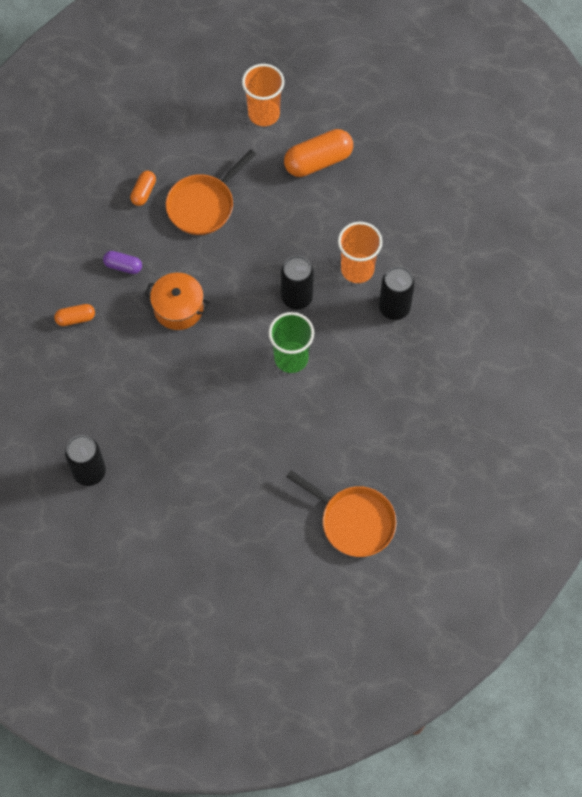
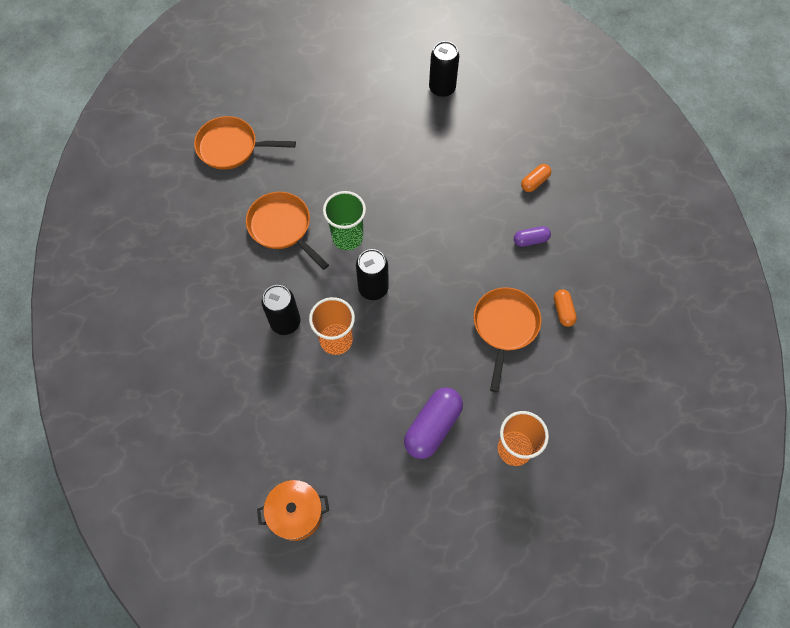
camera: 150 degrees right, 0 degrees up
orange pot [144,273,210,330] -> orange pot moved to [257,480,329,541]
orange capsule [284,129,353,177] -> purple capsule [404,387,463,459]
none -> orange pan [246,192,329,270]

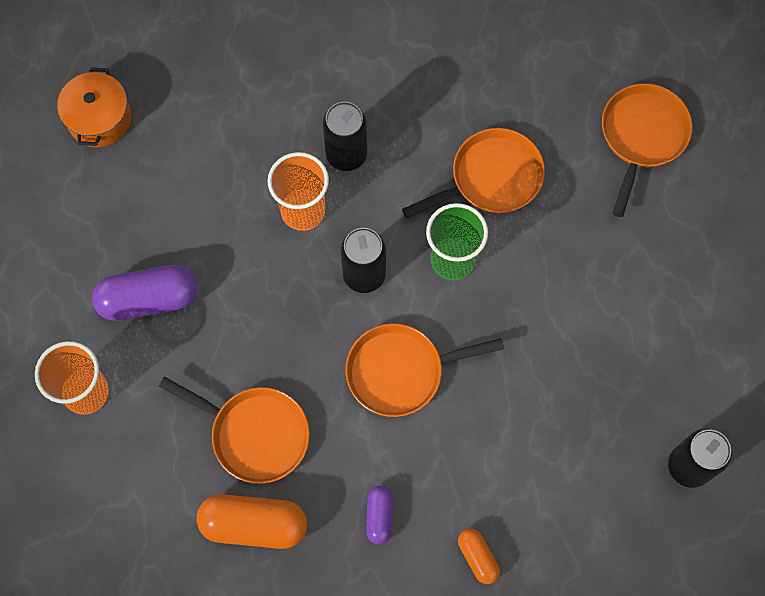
camera: 105 degrees right, 5 degrees up
purple capsule [404,387,463,459] -> purple capsule turned 60 degrees counterclockwise [92,265,197,321]
orange capsule [554,289,577,327] -> orange capsule [197,494,307,549], size x1.88
none -> orange pan [345,323,504,417]

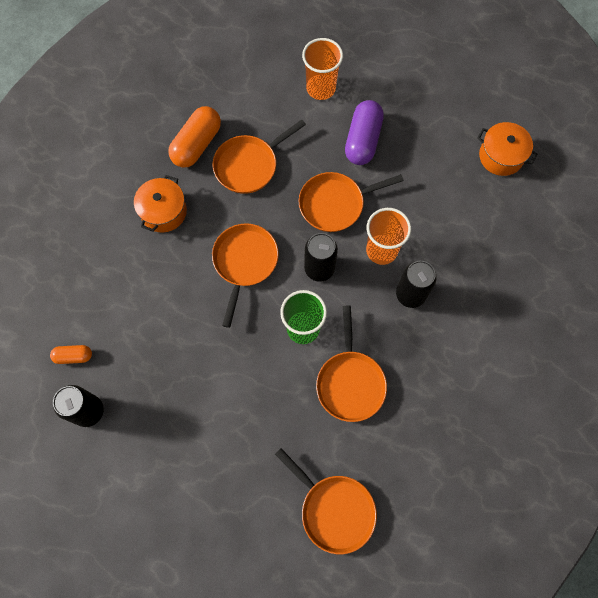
camera: 115 degrees right, 0 degrees up
purple capsule [366,486,393,545] -> orange pot [134,175,187,232]
orange capsule [458,528,500,584] -> orange capsule moved to [50,345,92,364]
none -> orange pan [299,172,404,232]

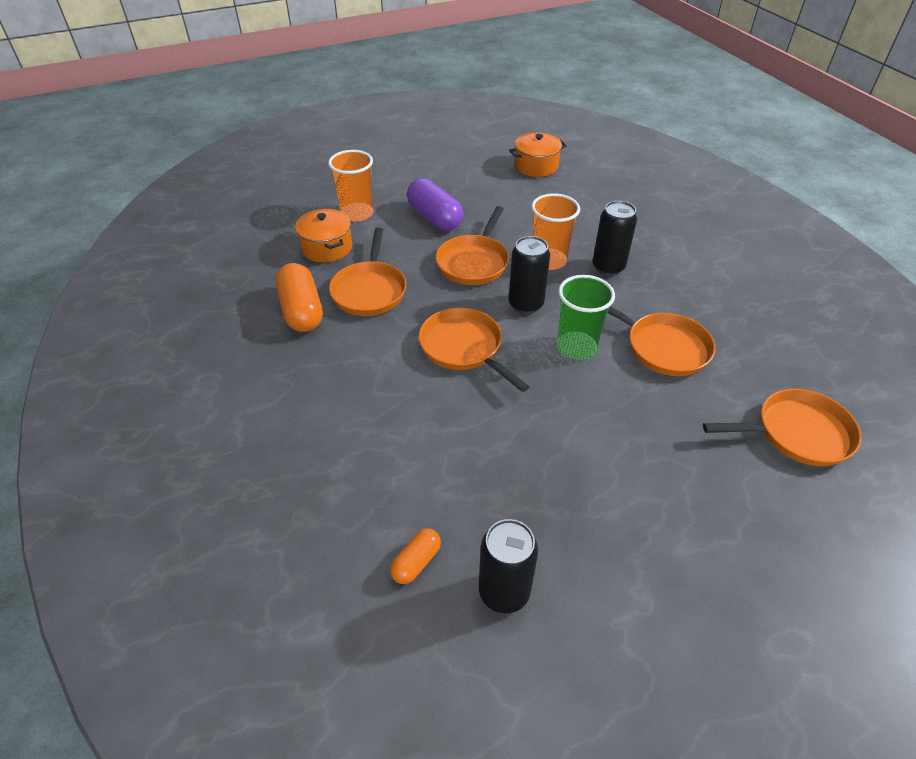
camera: 50 degrees left, 25 degrees down
orange pot [134,175,187,232] -> orange pot moved to [295,209,352,263]

